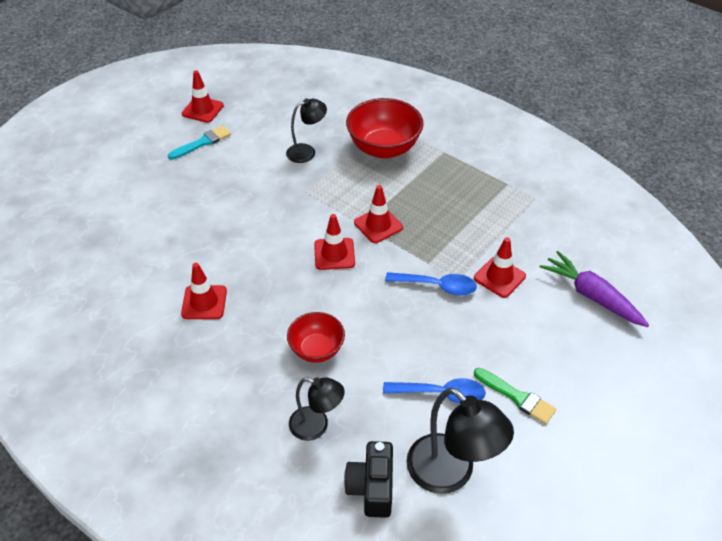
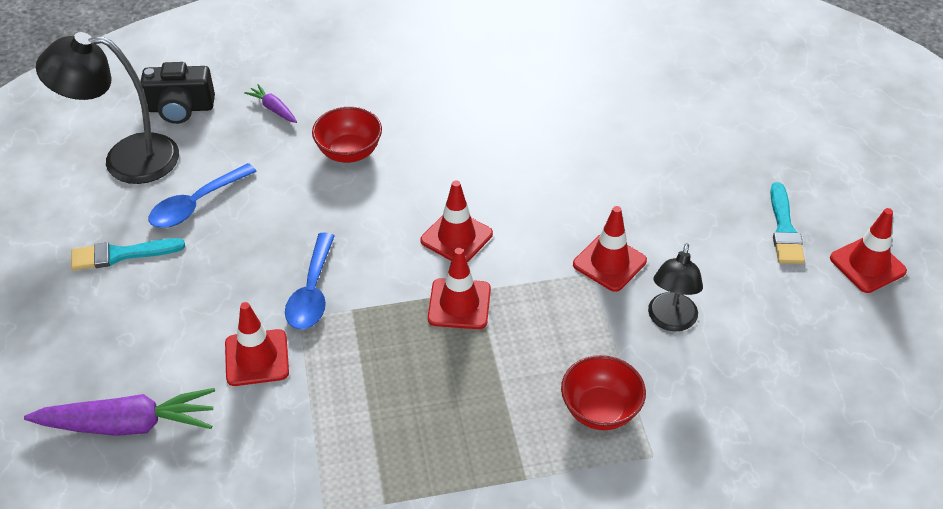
camera: 130 degrees right, 0 degrees up
red traffic cone [181,263,227,319] -> red traffic cone moved to [573,206,647,292]
black lamp [289,377,345,441] -> purple carrot [244,84,297,123]
black camera [344,441,393,518] -> black camera turned 135 degrees clockwise [140,62,215,124]
red bowl [346,98,424,159] -> red bowl [561,355,646,430], size x0.60
blue spoon [385,272,477,296] -> blue spoon turned 45 degrees counterclockwise [285,232,335,330]
green brush [474,368,556,424] -> turquoise brush [71,238,185,271]

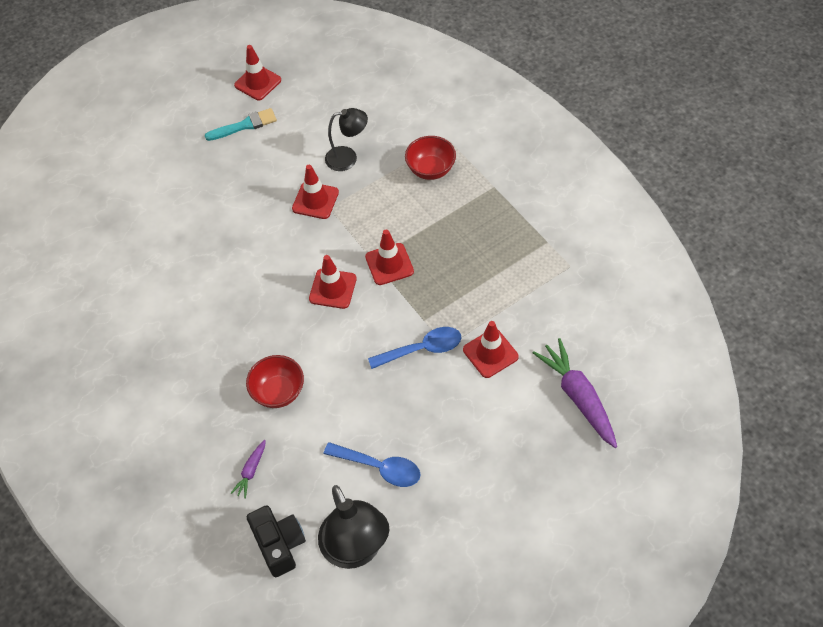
camera: 110 degrees left, 10 degrees up
turquoise brush [71,238,185,271] -> none

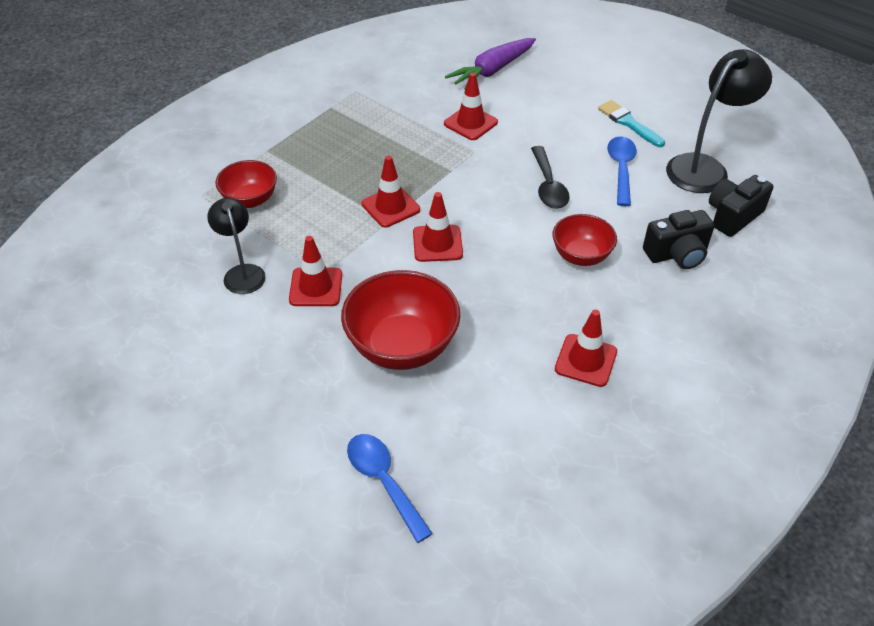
camera: 110 degrees left, 10 degrees down
turquoise brush [205,108,277,141] -> turquoise brush moved to [598,100,665,147]
purple carrot [231,440,266,499] -> black camera [643,210,714,269]
red traffic cone [234,45,281,100] -> red traffic cone moved to [555,310,617,387]
blue spoon [368,327,461,369] -> blue spoon moved to [347,434,433,543]
none -> red bowl [341,270,460,370]
none -> black spoon [531,146,570,209]

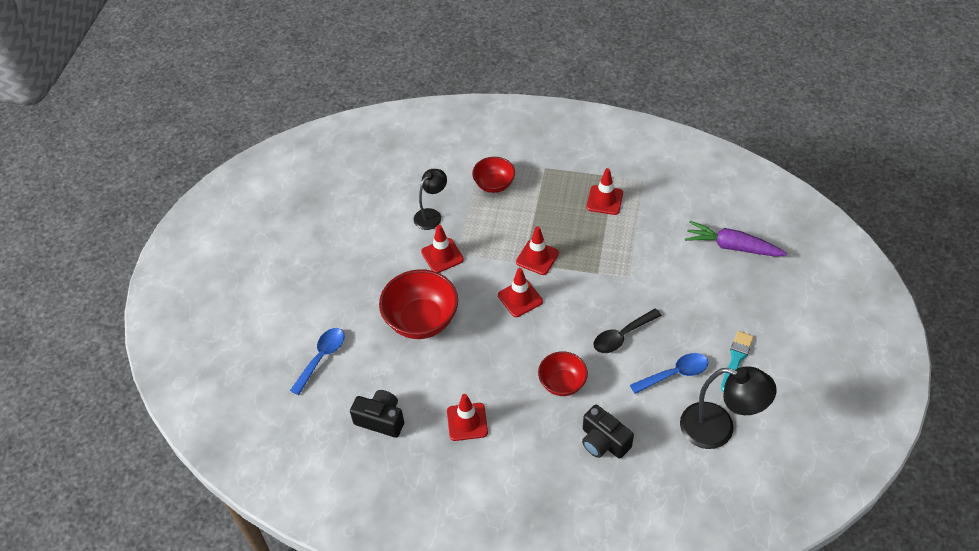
camera: 65 degrees right, 5 degrees up
red traffic cone [444,73,498,140] -> red traffic cone moved to [586,168,623,215]
black camera [709,175,773,237] -> black camera moved to [350,390,404,438]

